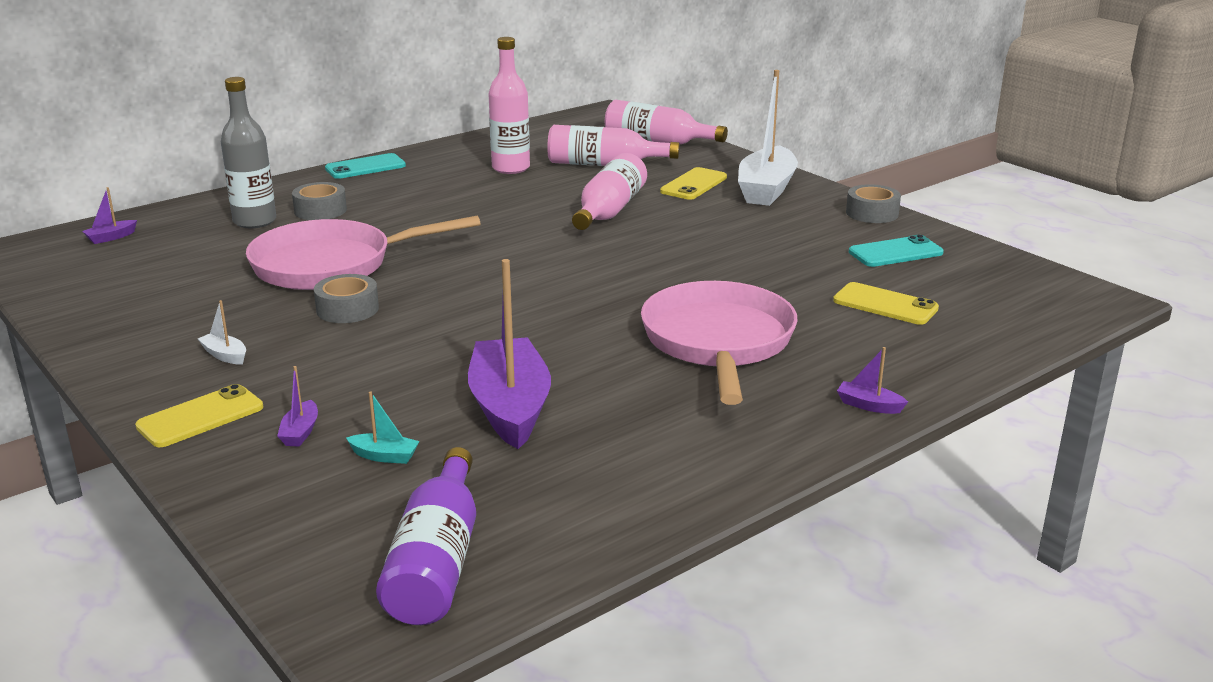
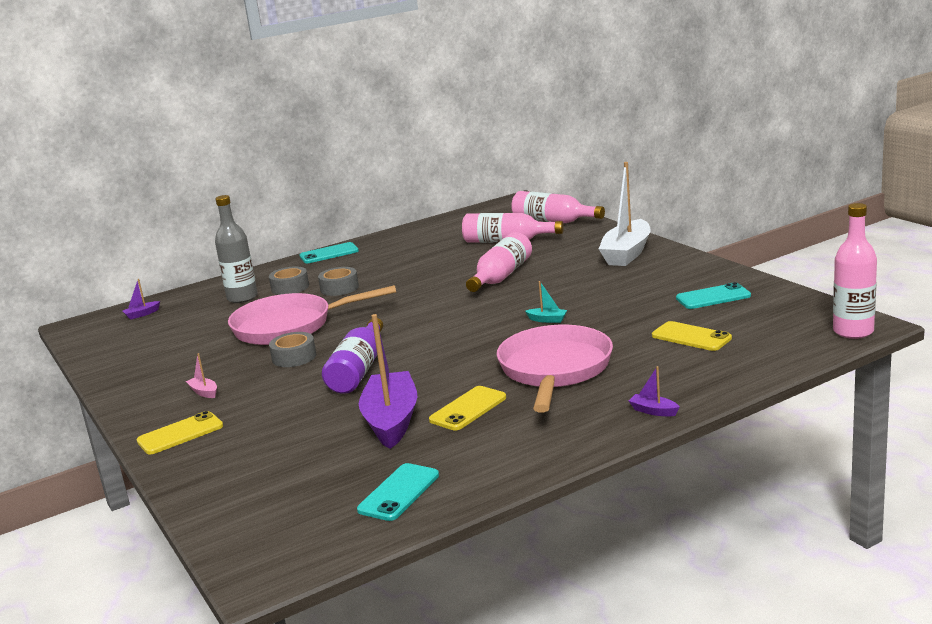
camera: 10 degrees right, 5 degrees down
white boat [198,300,246,364] -> pink boat [186,353,217,398]
purple boat [277,366,318,447] -> none
turquoise boat [346,391,420,464] -> turquoise boat moved to [525,281,567,323]
purple bottle [376,447,476,625] -> purple bottle moved to [322,318,383,394]
pink bottle [488,37,530,174] -> pink bottle moved to [833,203,877,339]
yellow phone [660,167,727,200] -> yellow phone moved to [429,386,506,430]
grey tape [846,184,901,223] -> grey tape moved to [318,267,359,296]
none -> turquoise phone [357,463,439,521]

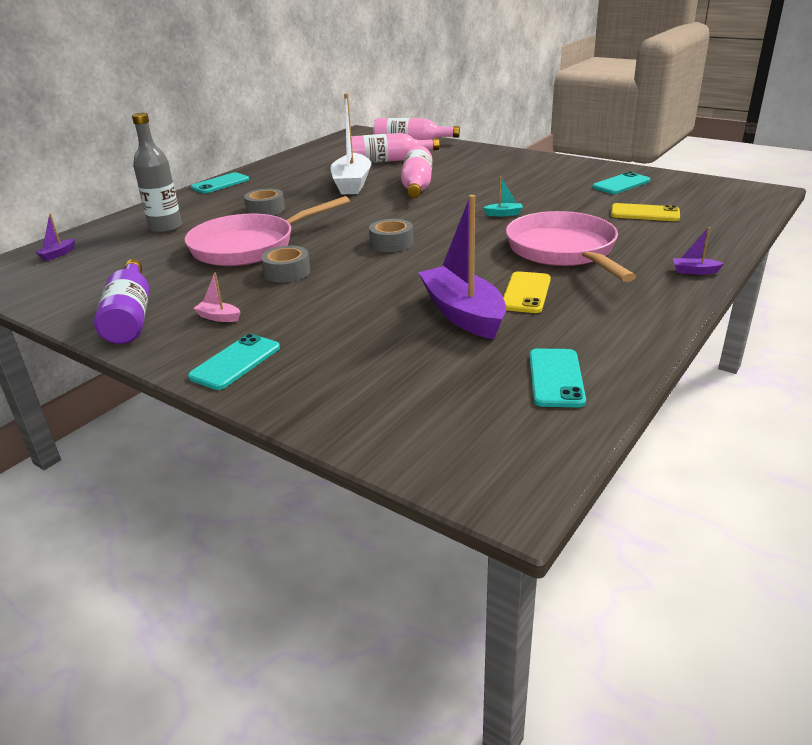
camera: 25 degrees left, 10 degrees up
yellow phone [137,411,223,455] -> turquoise phone [188,334,280,390]
grey tape [269,266,309,295] -> grey tape moved to [369,219,413,252]
purple bottle [322,318,383,394] -> purple bottle moved to [94,259,149,344]
white boat [599,162,650,266] -> white boat moved to [330,93,371,195]
pink bottle [833,203,877,339] -> none

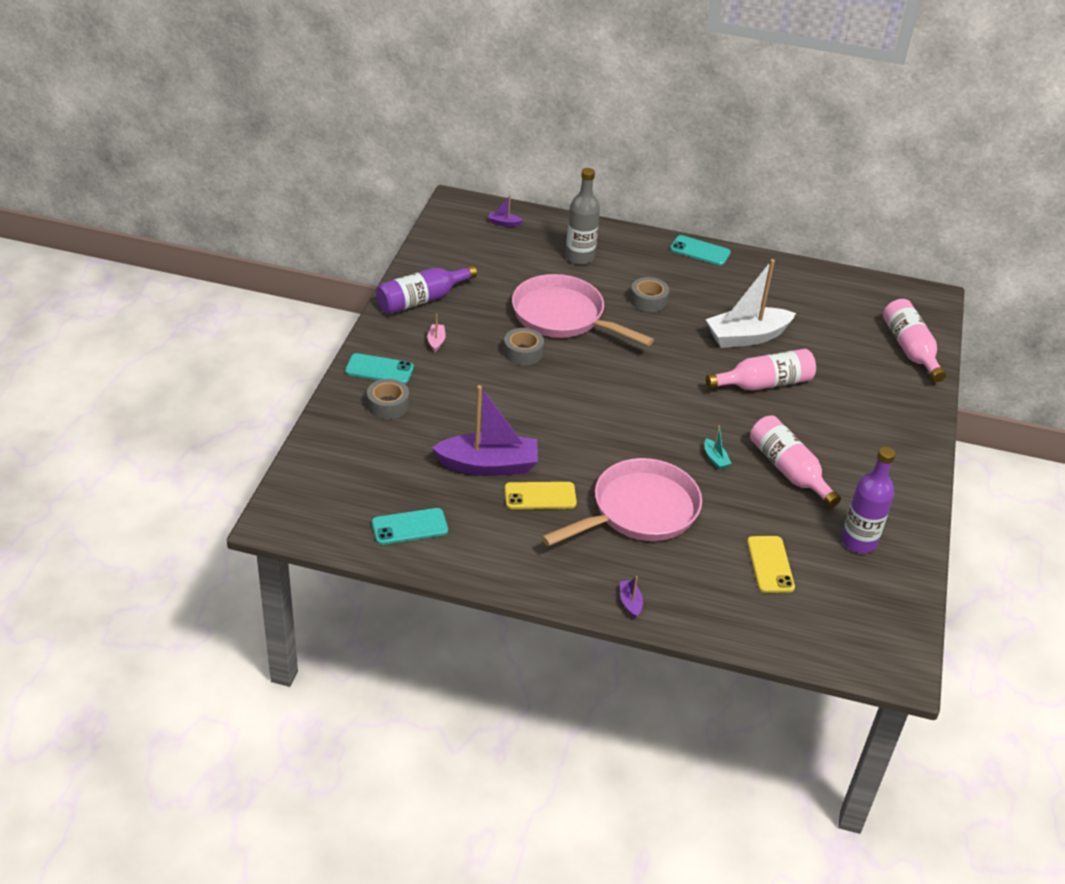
camera: 65 degrees right, 10 degrees up
pink bottle [351,133,440,163] -> pink bottle moved to [750,415,841,508]
grey tape [369,219,413,252] -> grey tape moved to [367,379,409,419]
purple boat [418,195,506,339] -> purple boat turned 45 degrees clockwise [432,385,538,476]
turquoise phone [592,172,650,194] -> purple bottle [841,447,896,553]

